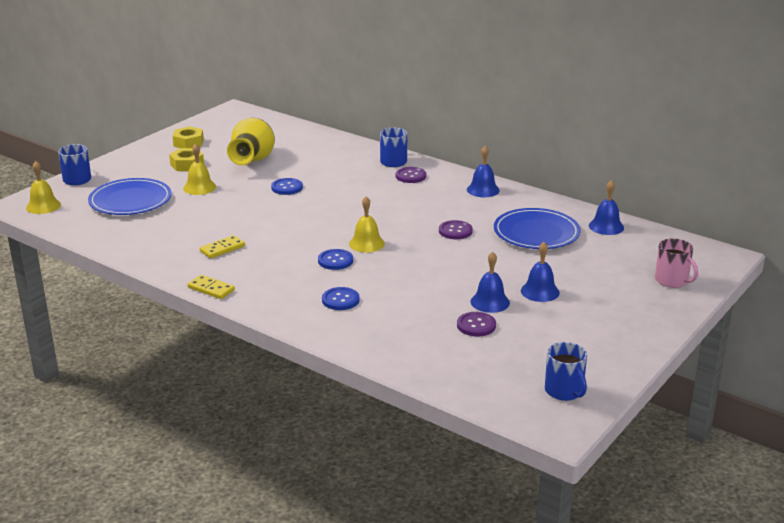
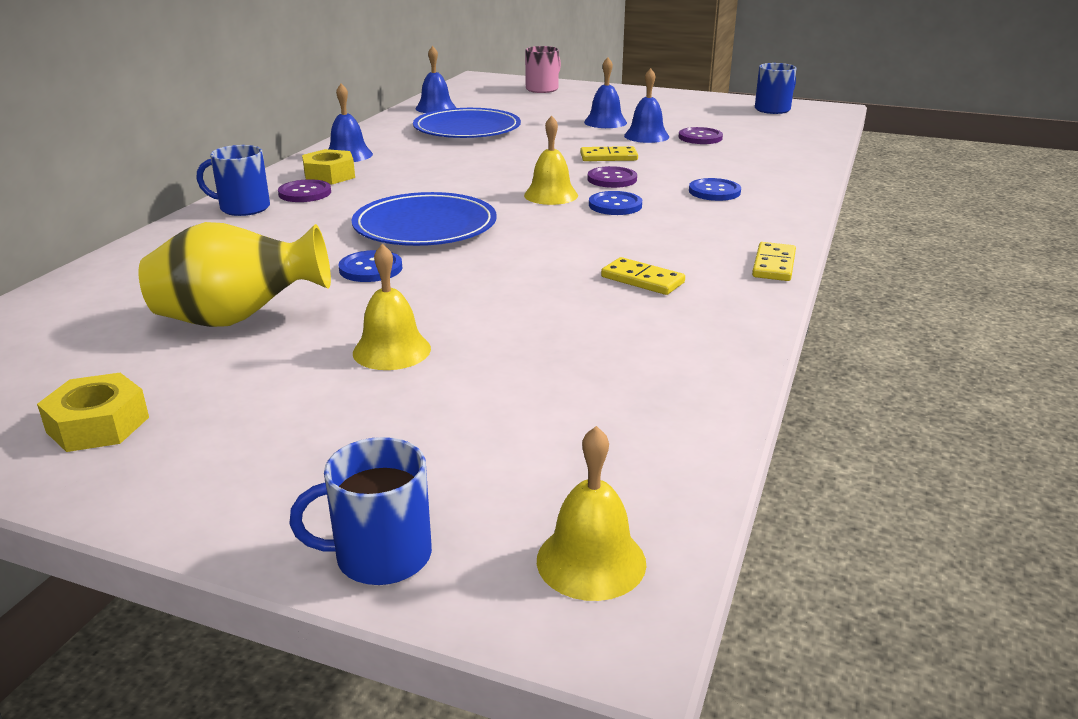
camera: 105 degrees left, 0 degrees up
blue plate [88,178,172,215] -> blue plate moved to [352,192,497,246]
yellow nut [169,148,204,171] -> yellow nut moved to [302,149,355,184]
purple button [439,220,473,239] -> purple button moved to [588,166,637,188]
none -> yellow domino [580,146,638,161]

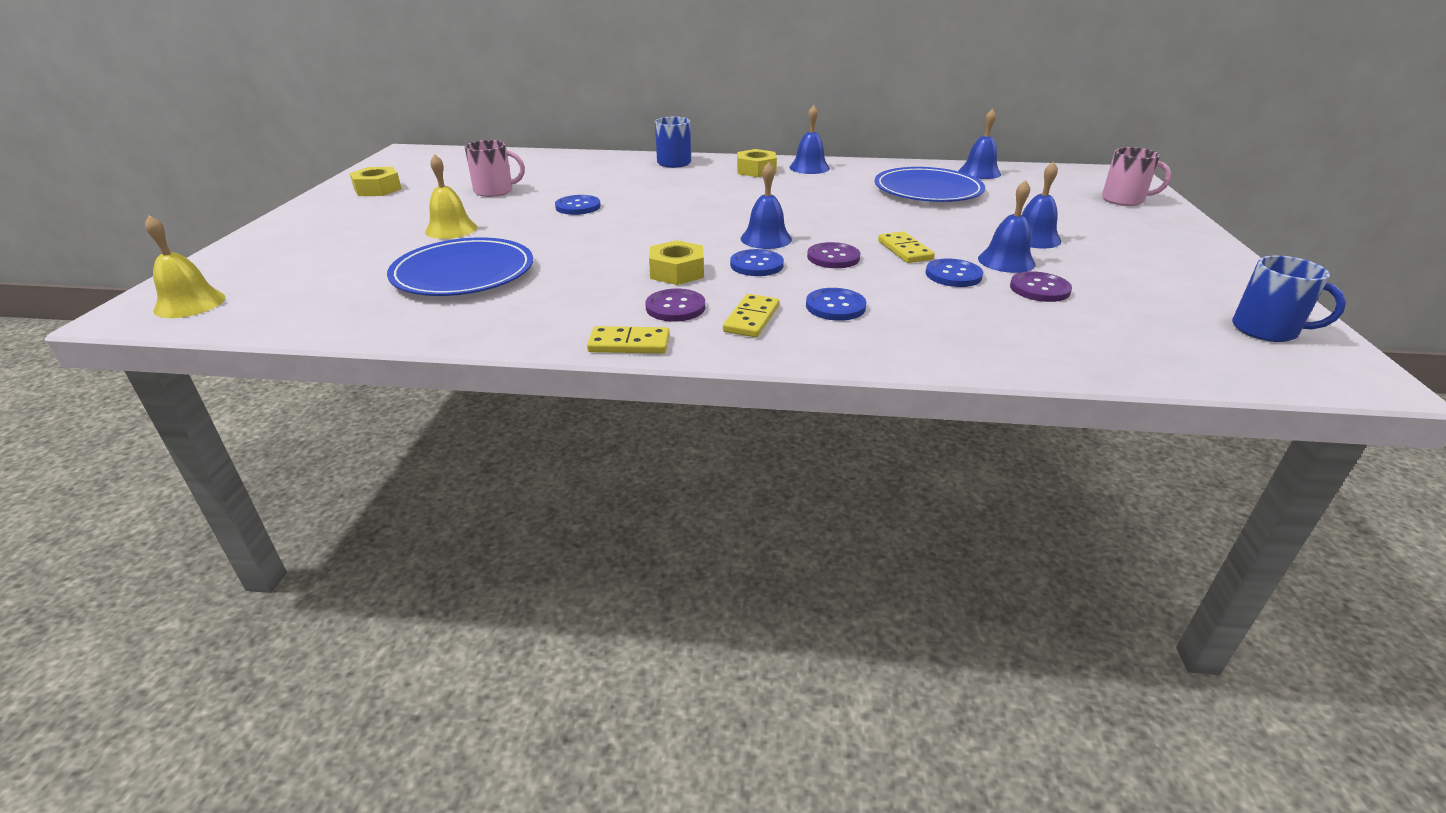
camera: 75 degrees right, 5 degrees up
yellow vase [139,222,331,327] -> pink mug [465,140,525,197]
purple button [278,179,331,202] -> purple button moved to [645,289,705,322]
blue mug [290,437,432,585] -> none
blue plate [352,192,497,246] -> blue plate moved to [387,237,533,296]
yellow bell [524,116,578,205] -> blue bell [741,162,792,249]
yellow domino [601,257,685,295] -> yellow domino moved to [723,294,779,338]
none -> yellow nut [649,240,704,285]
none -> blue button [926,258,983,287]

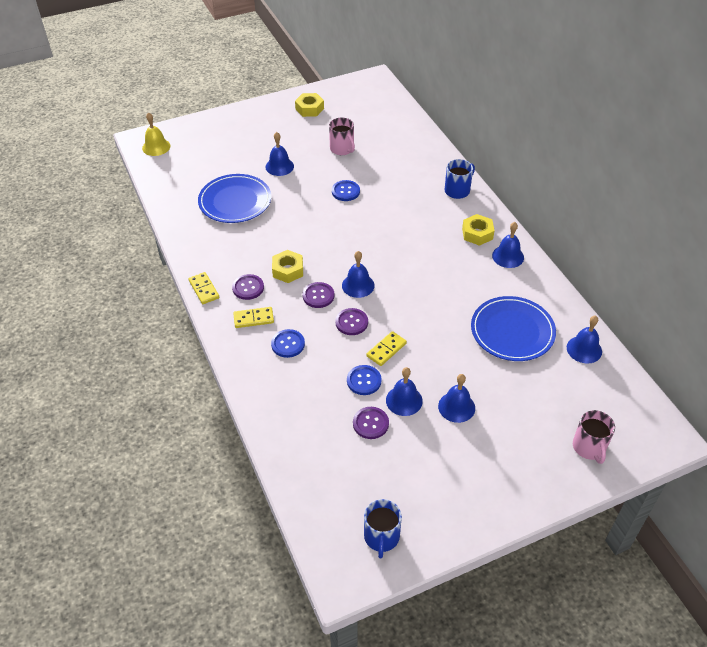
camera: 60 degrees right, 15 degrees up
yellow bell [425,154,477,239] -> blue bell [265,132,294,176]
blue button [730,249,784,276] -> purple button [303,282,334,308]

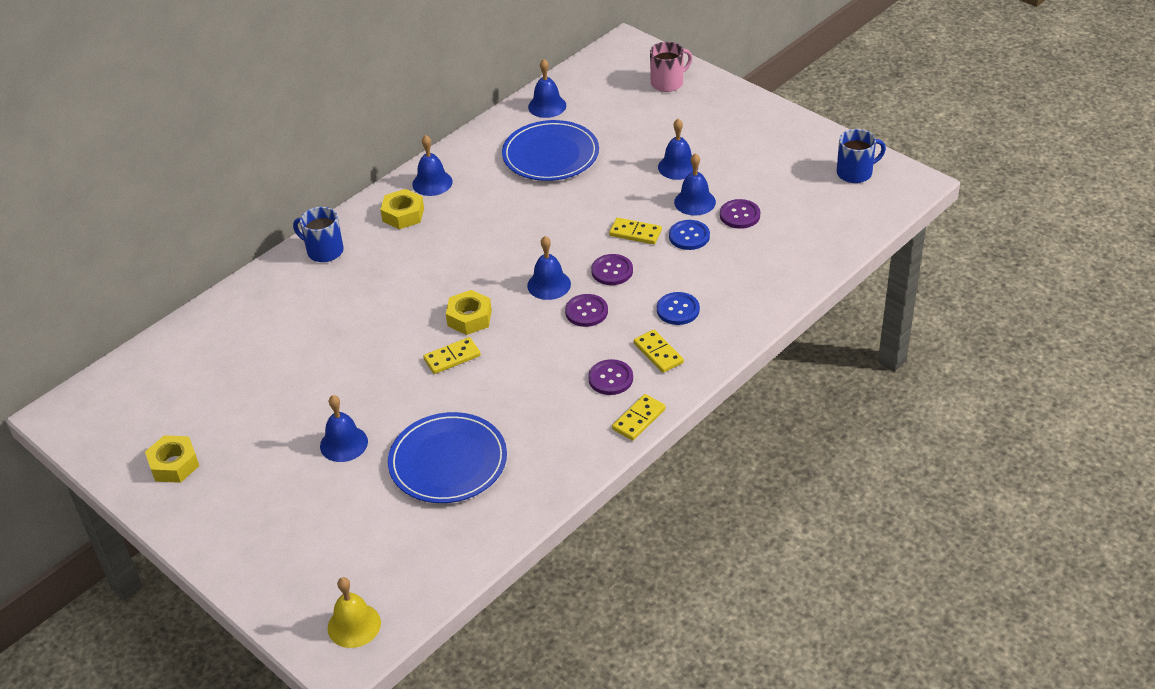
camera: 110 degrees left, 5 degrees down
yellow nut [272,250,303,283] -> yellow nut moved to [446,290,492,335]
pink mug [329,118,355,155] -> none
blue button [332,180,360,201] -> none
none -> yellow domino [423,337,481,374]

